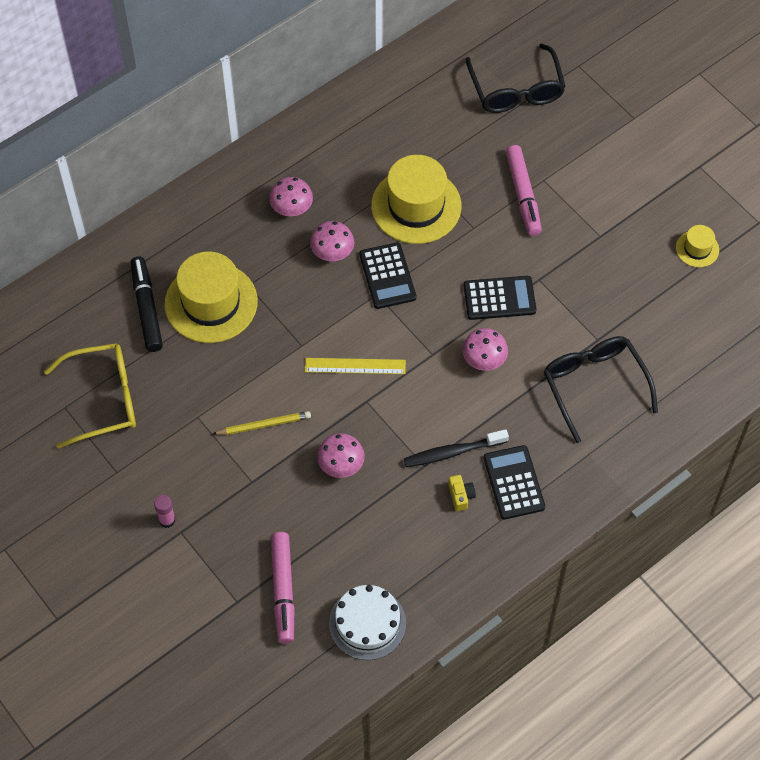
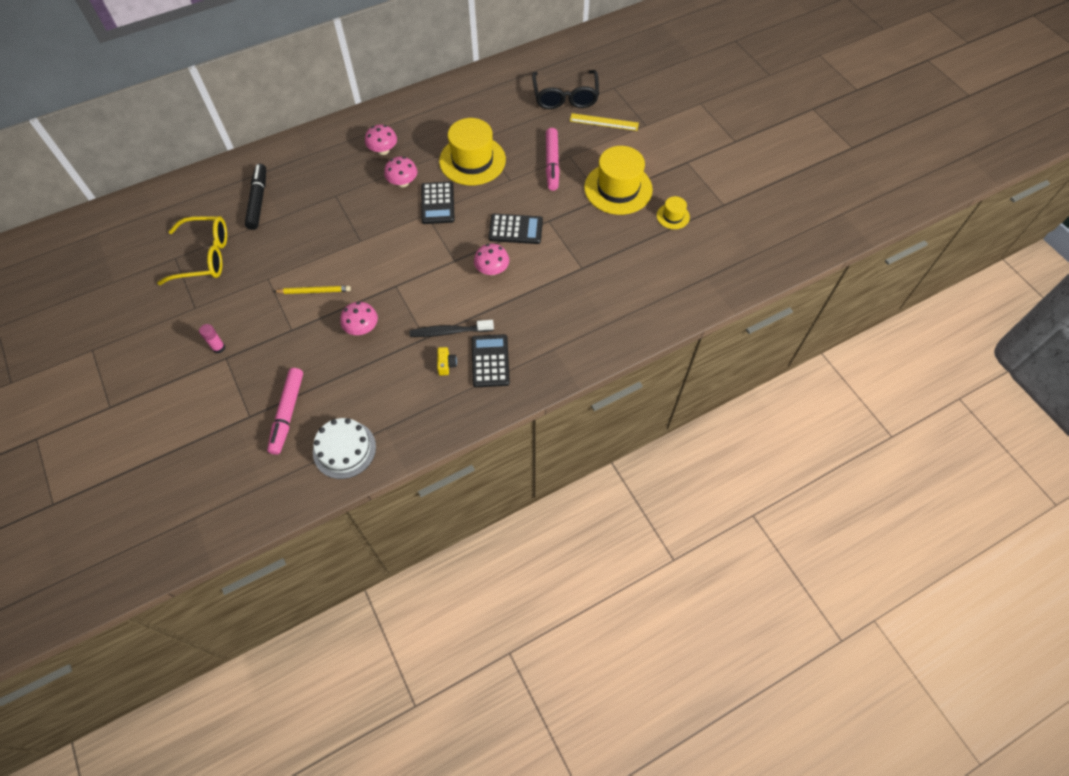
camera: 10 degrees right, 0 degrees up
yellow hat [164,252,258,343] -> yellow hat moved to [584,146,653,215]
yellow ruler [305,358,406,374] -> yellow ruler moved to [570,113,639,131]
black glasses [544,336,658,443] -> none

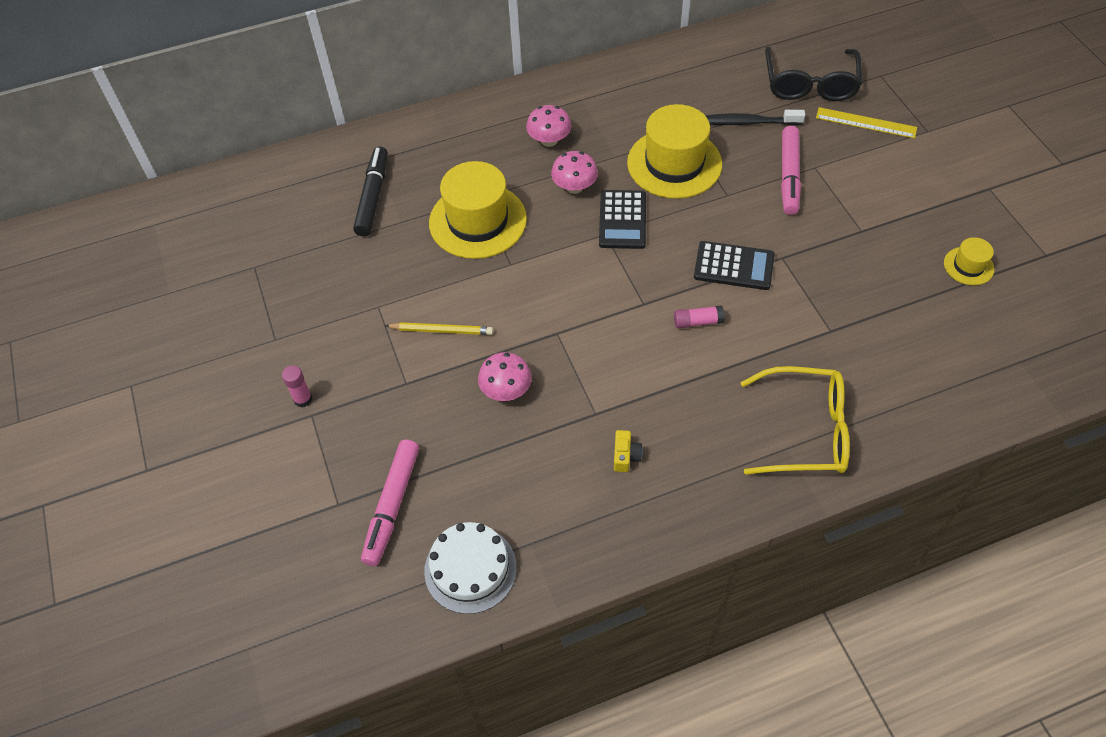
camera: 10 degrees right, 5 degrees down
yellow glasses [157,216,227,285] -> yellow glasses moved to [741,366,850,475]
black toothbrush [410,320,494,337] -> black toothbrush moved to [706,110,805,125]
black calculator [472,334,510,387] -> none
pink mushroom [474,244,509,275] -> pink glue stick [674,305,725,329]
yellow hat [584,146,653,215] -> yellow hat moved to [429,161,527,259]

